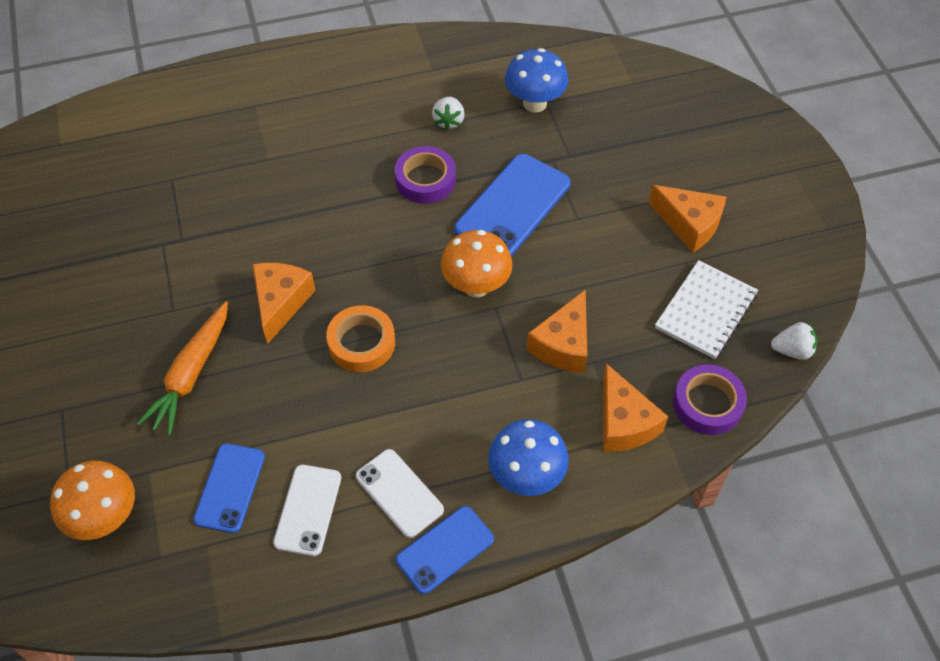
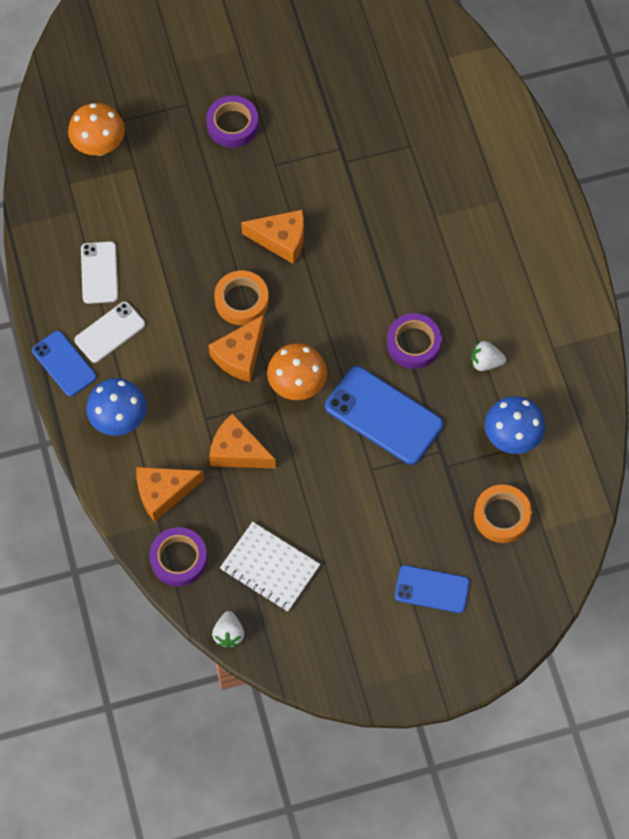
camera: 90 degrees right, 10 degrees up
orange carrot [137,301,228,435] -> none
blue phone [193,443,265,533] -> blue phone moved to [395,565,470,613]
white phone [273,465,341,556] -> white phone turned 75 degrees clockwise [81,241,118,304]
orange cheese [649,185,726,252] -> orange cheese moved to [209,315,265,382]
none -> purple tape [206,96,259,148]
none -> orange tape [474,485,532,543]

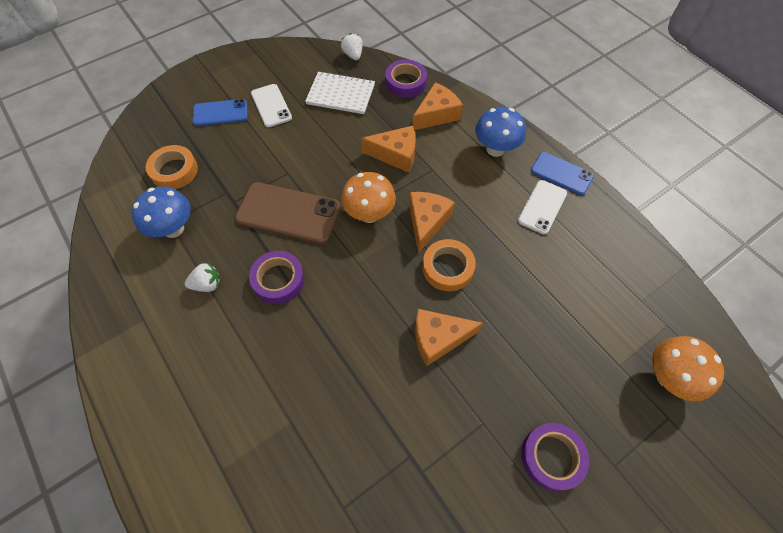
camera: 160 degrees right, 5 degrees down
white phone [81,241,118,304] -> white phone moved to [251,84,292,127]
blue phone [325,366,443,465] -> brown phone [235,182,341,244]

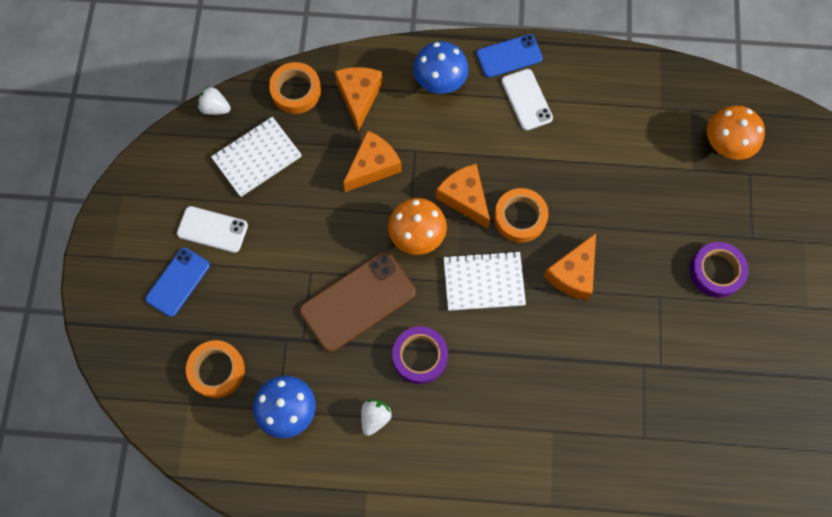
camera: 50 degrees left, 10 degrees up
purple tape [385,60,427,98] -> orange tape [269,62,321,114]
none -> white notebook [443,251,526,311]

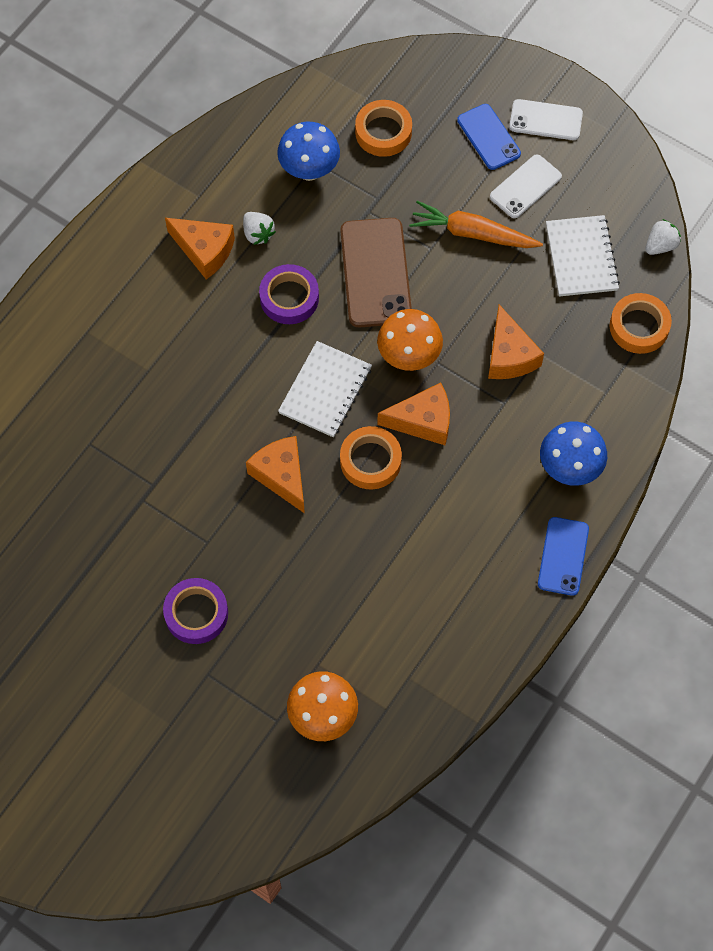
camera: 120 degrees right, 5 degrees down
orange cheese [334,67,383,131] -> orange cheese moved to [165,218,235,279]
white phone [501,69,553,131] -> white phone moved to [509,99,583,140]
none -> orange carrot [409,201,543,248]

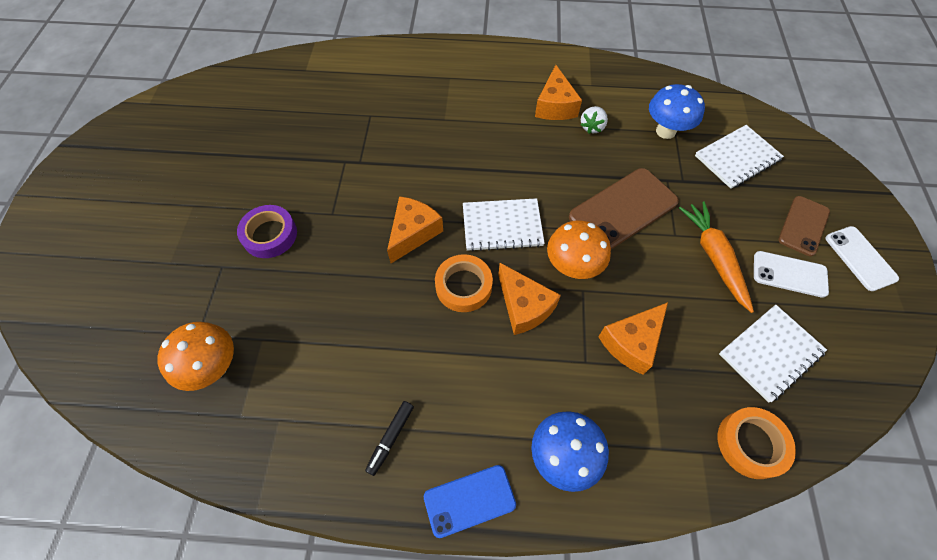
camera: 60 degrees right, 5 degrees down
purple tape [259,264,319,324] -> none
orange tape [355,100,412,157] -> white notebook [695,125,784,189]
blue phone [457,104,521,170] -> brown phone [778,196,830,256]
white strawberry [645,219,681,255] -> none
none -> black marker [365,401,414,476]

